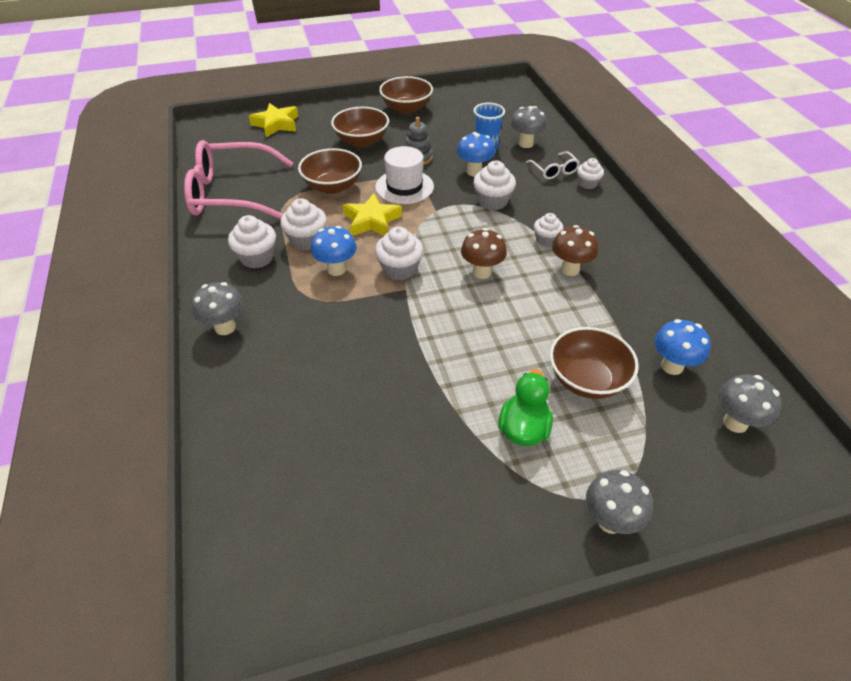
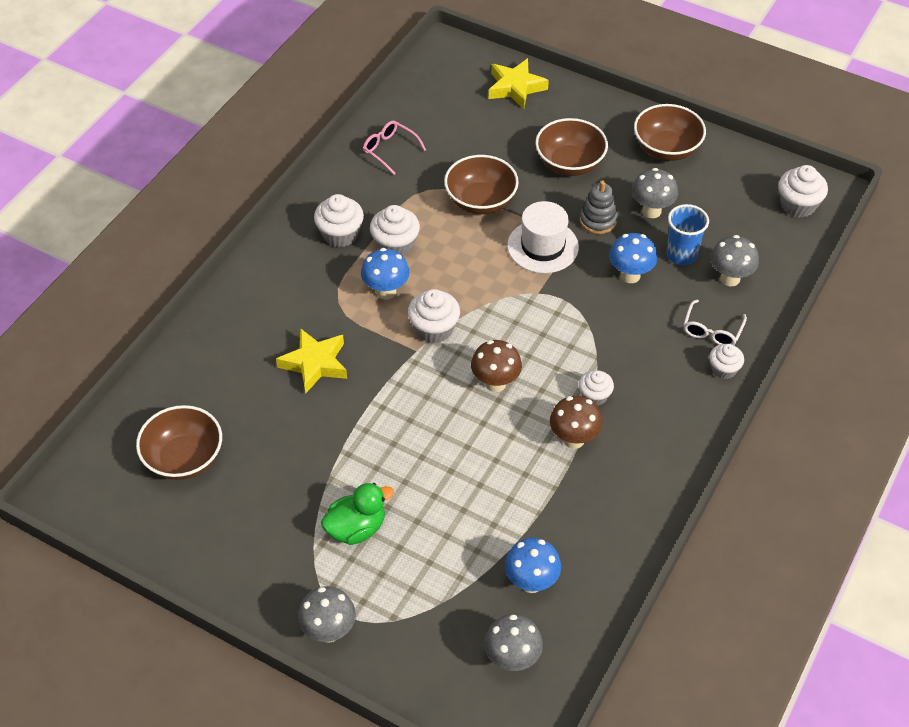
camera: 45 degrees right, 5 degrees up
pink glasses [184,140,293,219] -> pink glasses [363,121,426,175], size x0.43
grey mushroom [192,282,244,335] -> grey mushroom moved to [632,168,678,218]
yellow star [343,193,402,236] -> yellow star moved to [276,328,347,394]
white cupcake [473,161,516,210] -> white cupcake moved to [779,165,828,218]
brown bowl [550,327,639,399] -> brown bowl moved to [136,405,222,480]

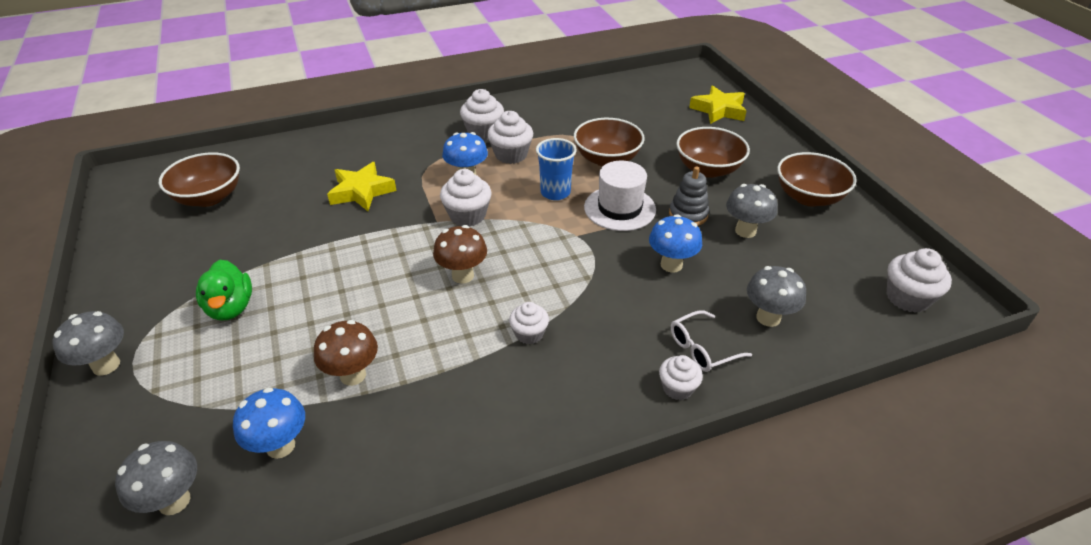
camera: 40 degrees right, 10 degrees down
green duck [321,483,394,545] -> green duck turned 60 degrees clockwise [196,260,252,321]
pink glasses [363,121,426,175] -> none
brown mushroom [550,396,602,449] -> brown mushroom moved to [314,320,378,386]
blue cup [667,204,709,265] -> blue cup moved to [536,138,577,200]

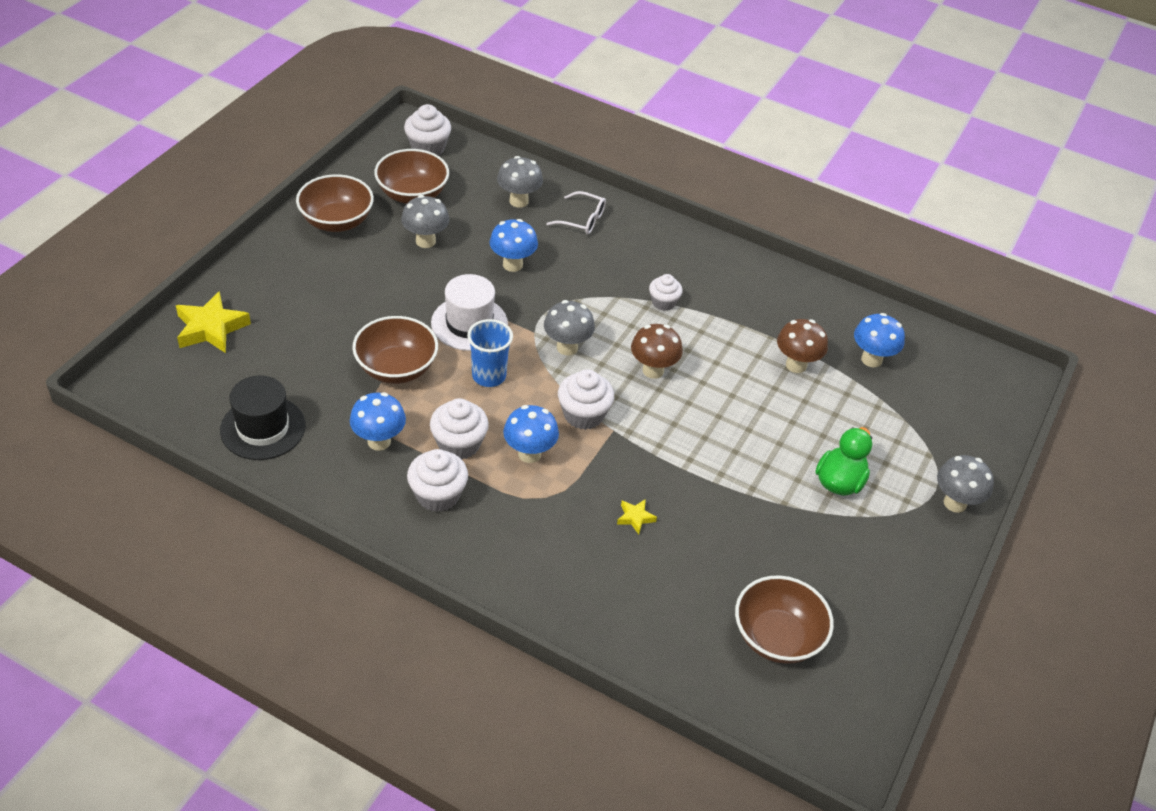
camera: 135 degrees left, 5 degrees up
grey mushroom [115,441,197,515] -> grey mushroom moved to [544,300,595,355]
yellow star [327,162,397,211] -> yellow star [617,499,657,534], size x0.49
white cupcake [659,355,703,400] -> none
grey stacking toy [669,166,709,226] -> none
brown bowl [676,127,750,178] -> brown bowl moved to [374,149,449,204]
none -> black hat [220,375,306,460]
none -> blue mushroom [350,392,406,451]

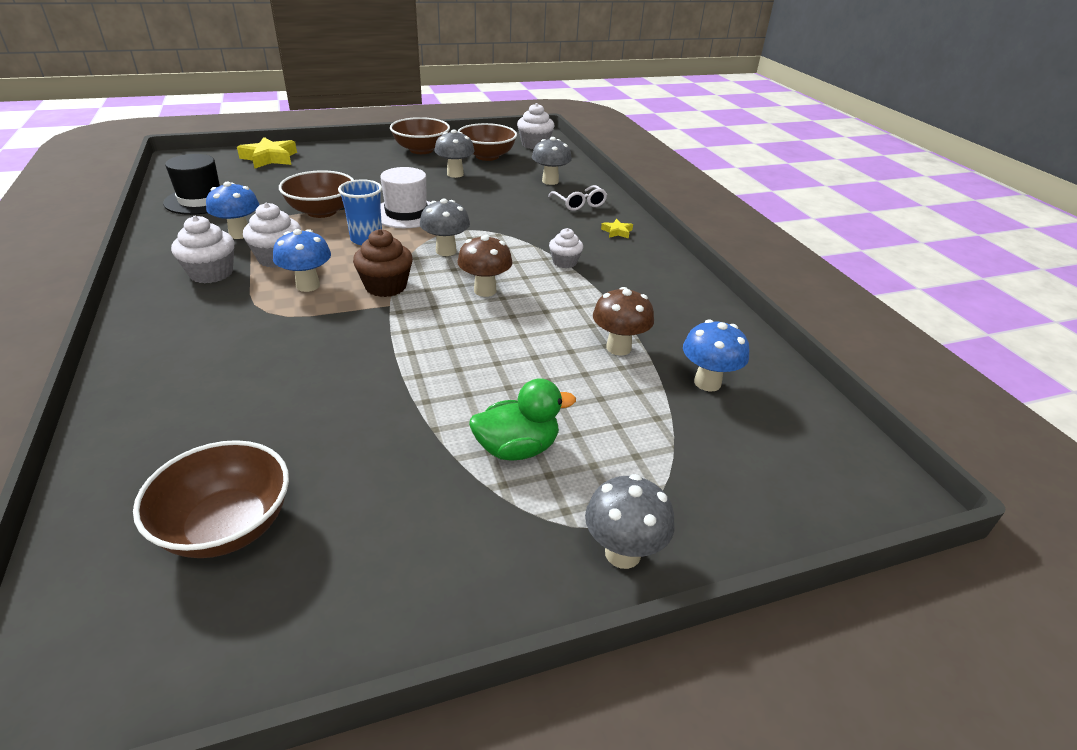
camera: 45 degrees right, 10 degrees down
blue mushroom [490,219,538,272] -> none
white cupcake [558,369,614,430] -> brown cupcake [353,229,413,297]
yellow star [617,499,657,534] -> yellow star moved to [601,219,633,239]

